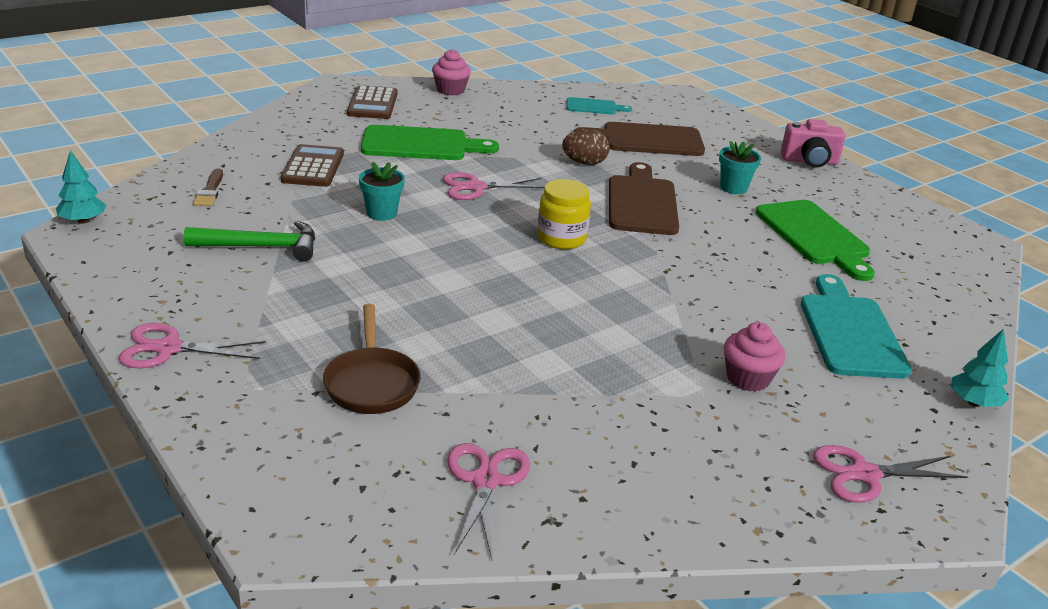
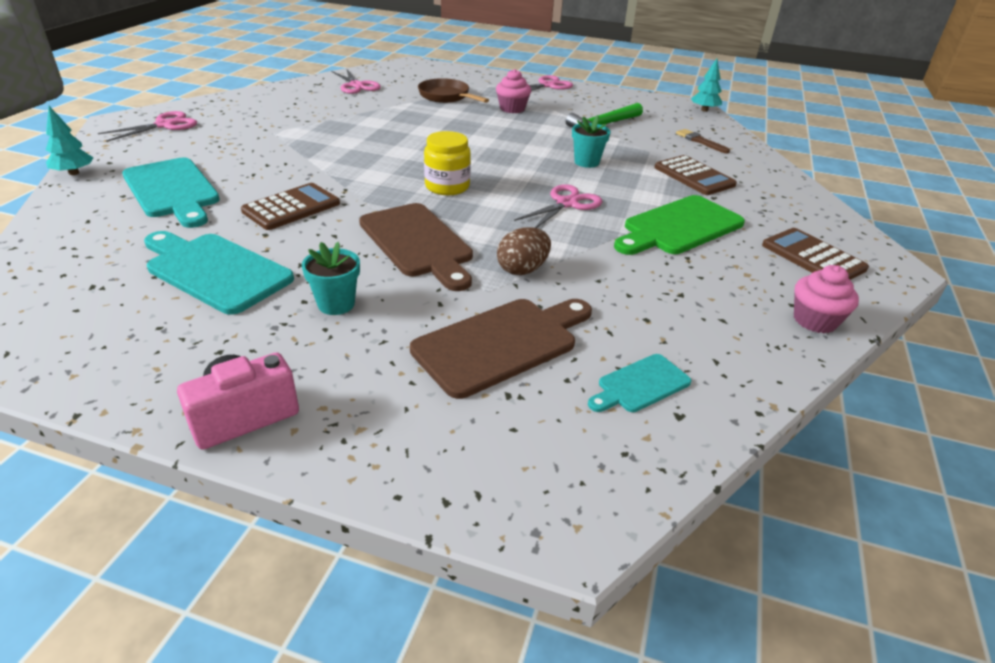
camera: 145 degrees right, 5 degrees up
pink cupcake [724,322,785,392] -> pink cupcake moved to [496,69,531,113]
green cutting board [756,200,875,281] -> turquoise cutting board [144,231,294,315]
none -> brown calculator [241,183,340,230]

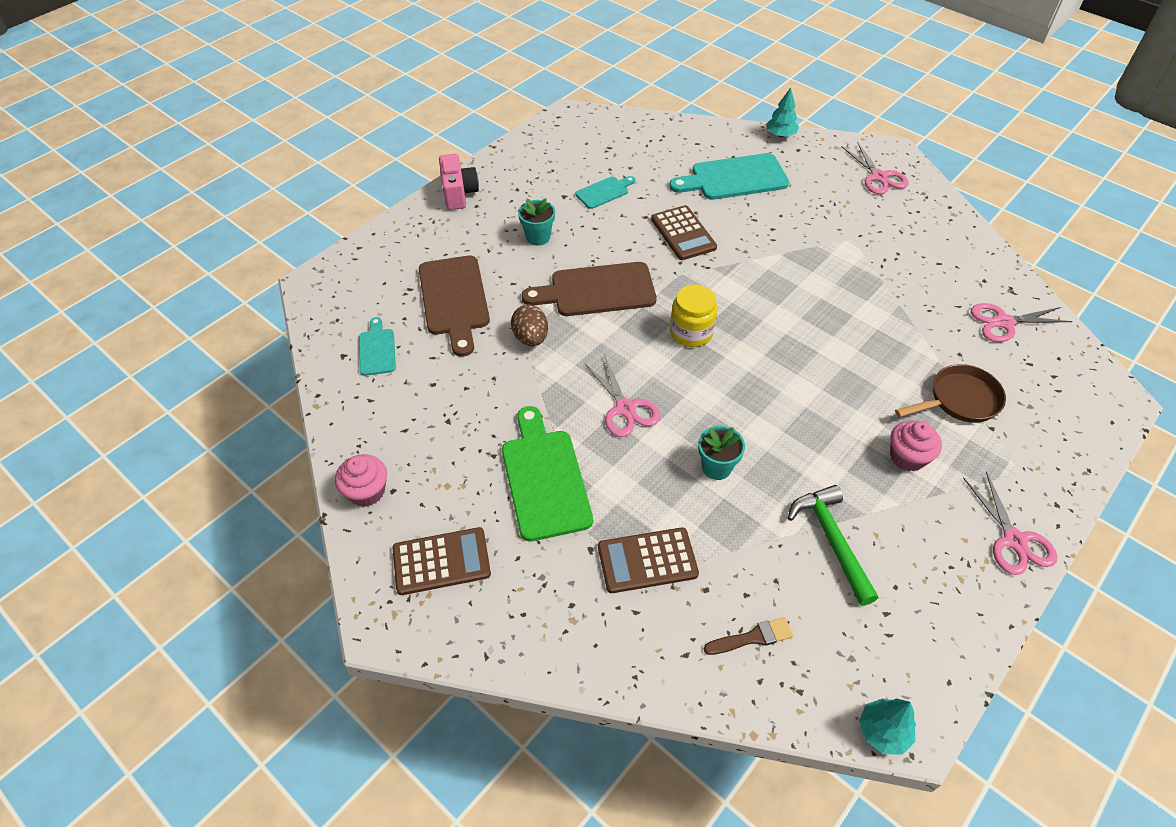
camera: 115 degrees right, 15 degrees up
turquoise cutting board [144,231,294,315] -> turquoise cutting board [575,176,635,209], size x0.54

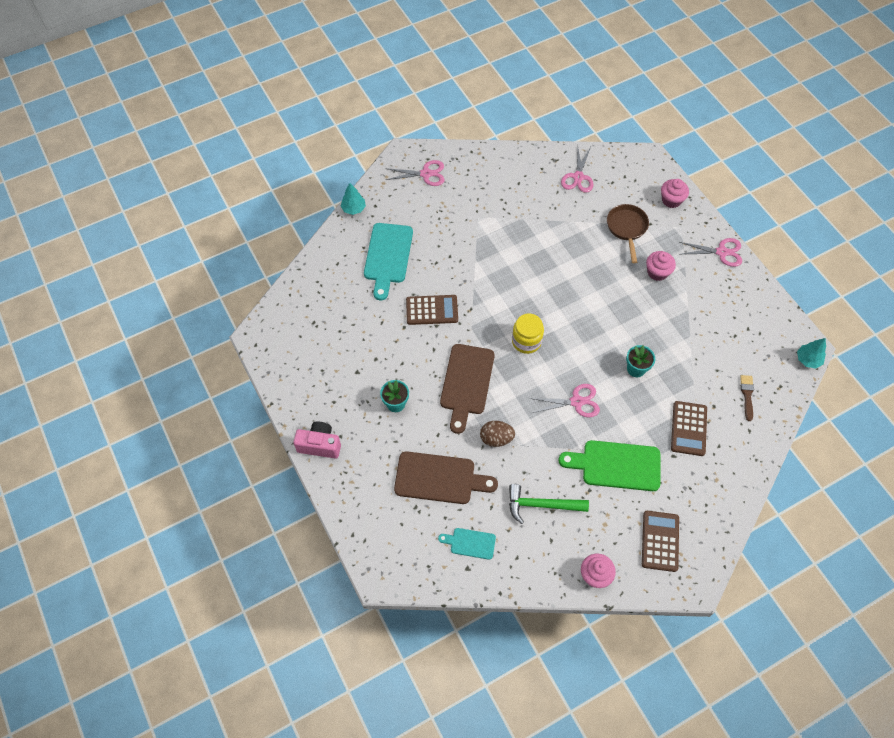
camera: 70 degrees left, 10 degrees up
turquoise cutting board [575,176,635,209] -> none
green hammer [788,485,878,606] -> green hammer moved to [509,484,589,524]
none -> pink cupcake [661,179,689,208]

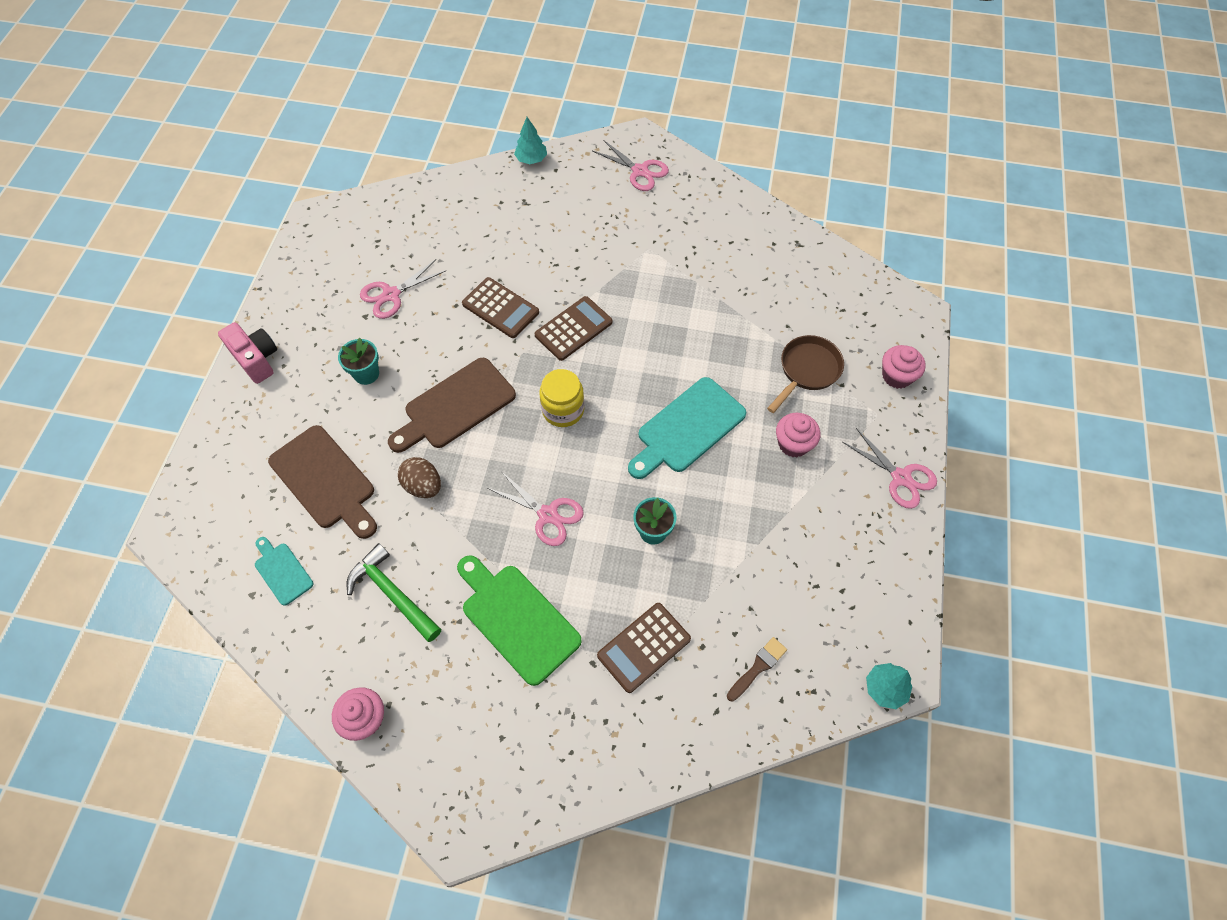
camera: 40 degrees right, 0 degrees up
turquoise cutting board [364,223,413,300] -> turquoise cutting board moved to [628,377,746,479]
pink scissors [561,147,594,193] -> pink scissors moved to [360,259,446,319]
brown calculator [642,511,679,572] -> brown calculator moved to [535,296,612,361]

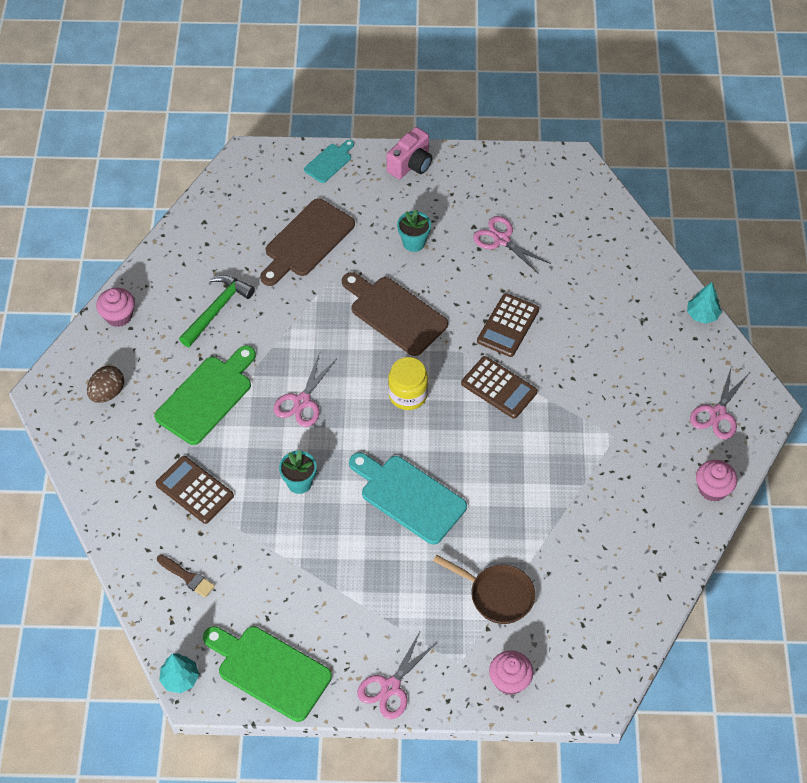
camera: 80 degrees right, 5 degrees down
turquoise cutting board [255,537,313,606] -> turquoise cutting board moved to [304,140,354,183]
brown egg [398,457,441,498] -> brown egg moved to [87,366,124,403]
pink cupcake [776,413,821,457] -> pink cupcake moved to [696,460,737,502]
none -> green cutting board [203,626,332,722]

